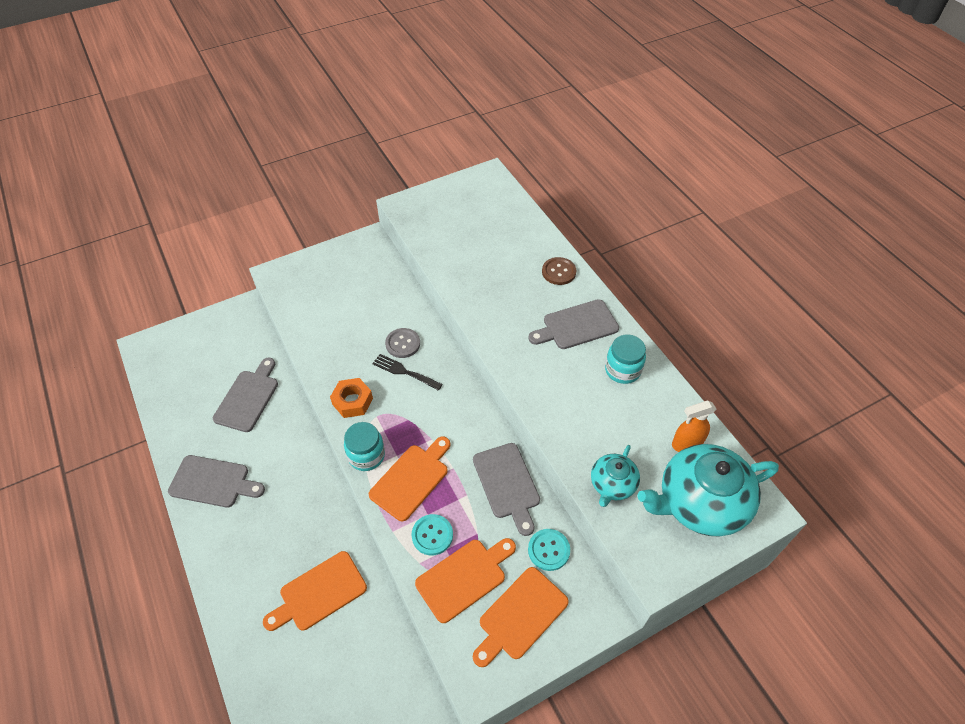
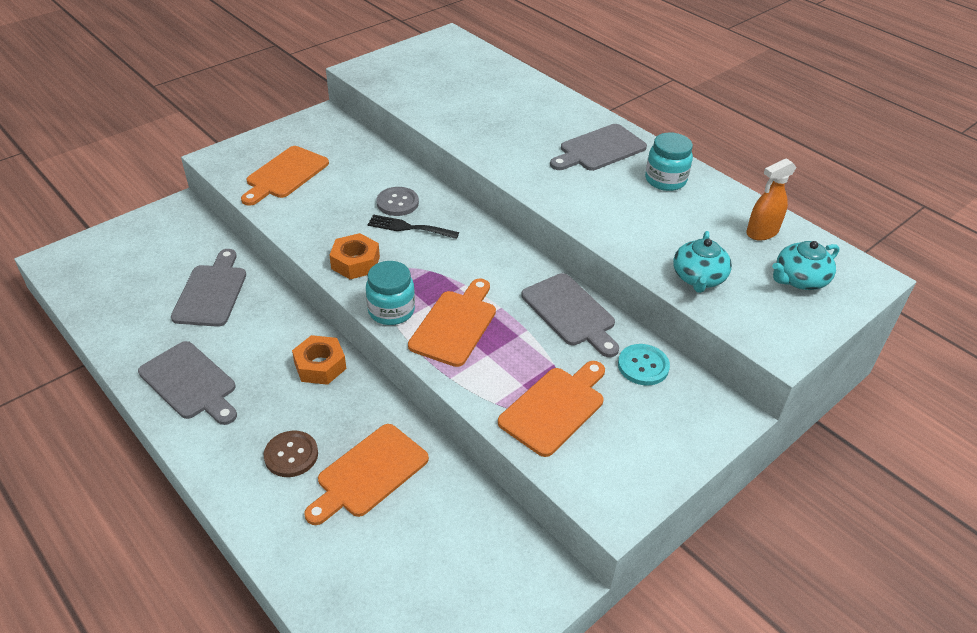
camera: 15 degrees left, 10 degrees down
grey cutting board [168,455,265,507] -> grey cutting board turned 45 degrees clockwise [138,341,237,425]
turquoise button [412,514,453,555] -> none
orange cutting board [473,567,569,667] -> orange cutting board moved to [241,146,329,206]
brown button [542,257,576,285] -> brown button moved to [264,431,318,477]
turquoise teapot [637,444,779,536] -> turquoise teapot [772,241,840,290], size x0.53
none -> orange nut [292,335,346,385]

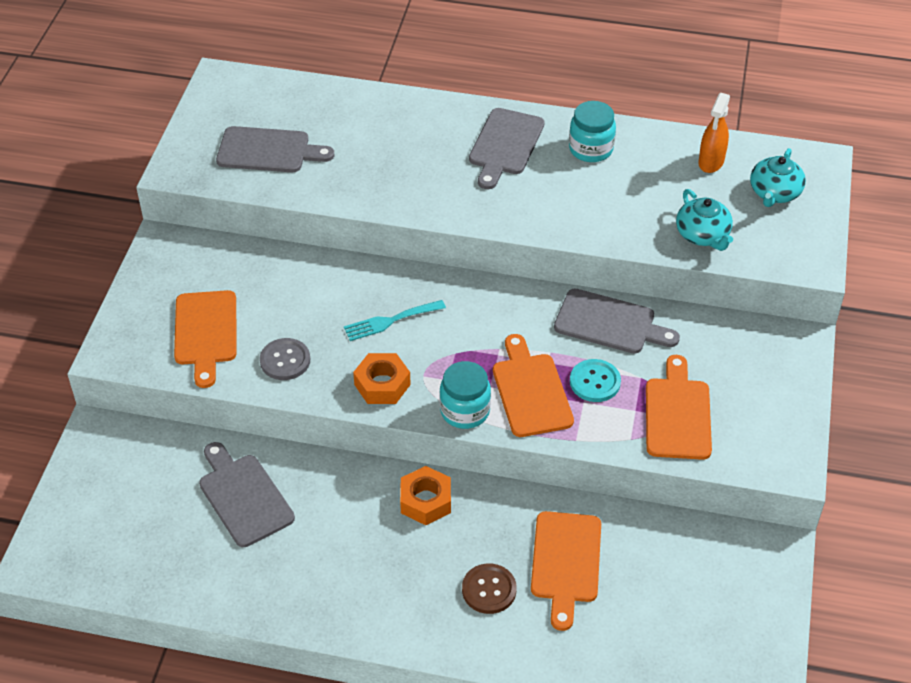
camera: 35 degrees left, 5 degrees up
grey cutting board [138,341,237,425] -> grey cutting board moved to [216,126,334,172]
black fork [367,214,459,239] -> turquoise fork [344,300,446,341]
grey button [376,187,419,216] -> grey button moved to [260,338,310,380]
turquoise button [618,344,670,385] -> turquoise button moved to [570,359,621,402]

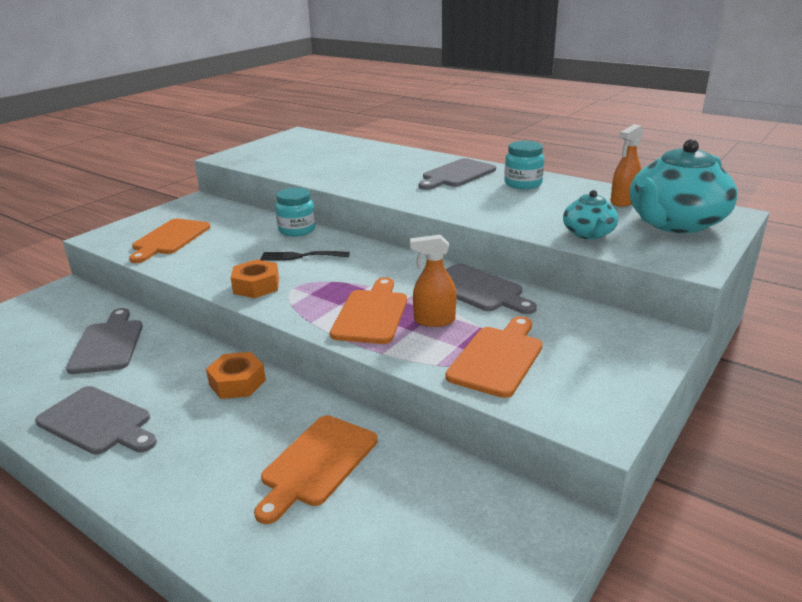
camera: 25 degrees right, 20 degrees down
grey cutting board [216,126,334,172] -> grey cutting board moved to [35,386,157,455]
grey button [260,338,310,380] -> none
turquoise fork [344,300,446,341] -> black fork [260,251,350,261]
turquoise jar [440,361,491,429] -> turquoise jar moved to [275,188,316,237]
brown button [462,563,517,614] -> none
turquoise button [570,359,621,402] -> orange spray bottle [410,235,457,327]
turquoise teapot [750,148,806,207] -> turquoise teapot [630,139,738,233], size x1.90

